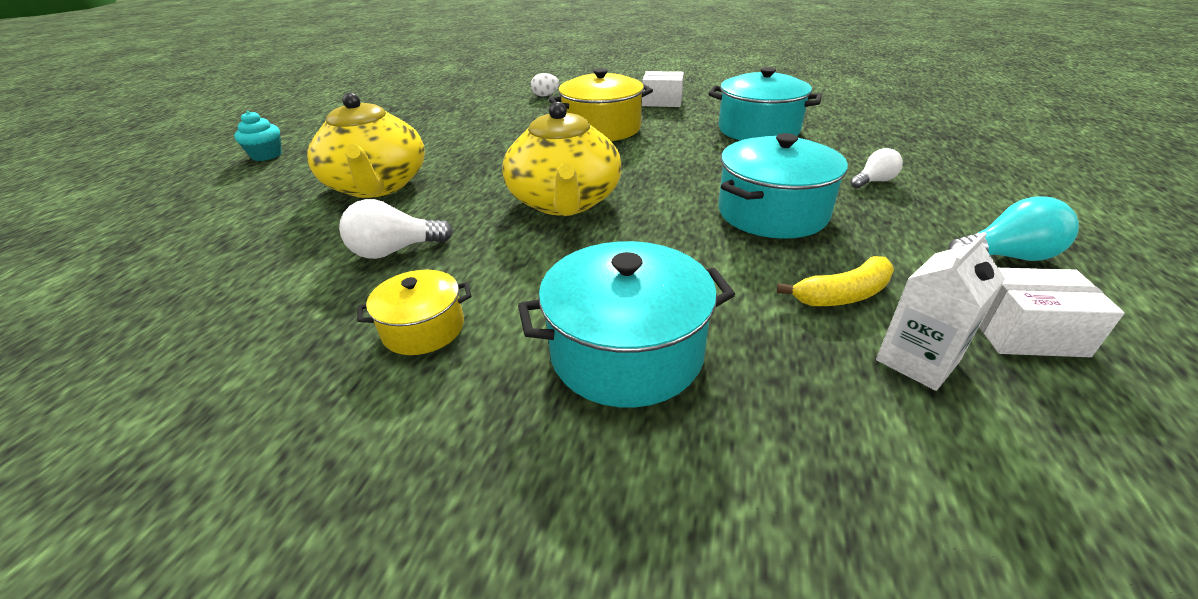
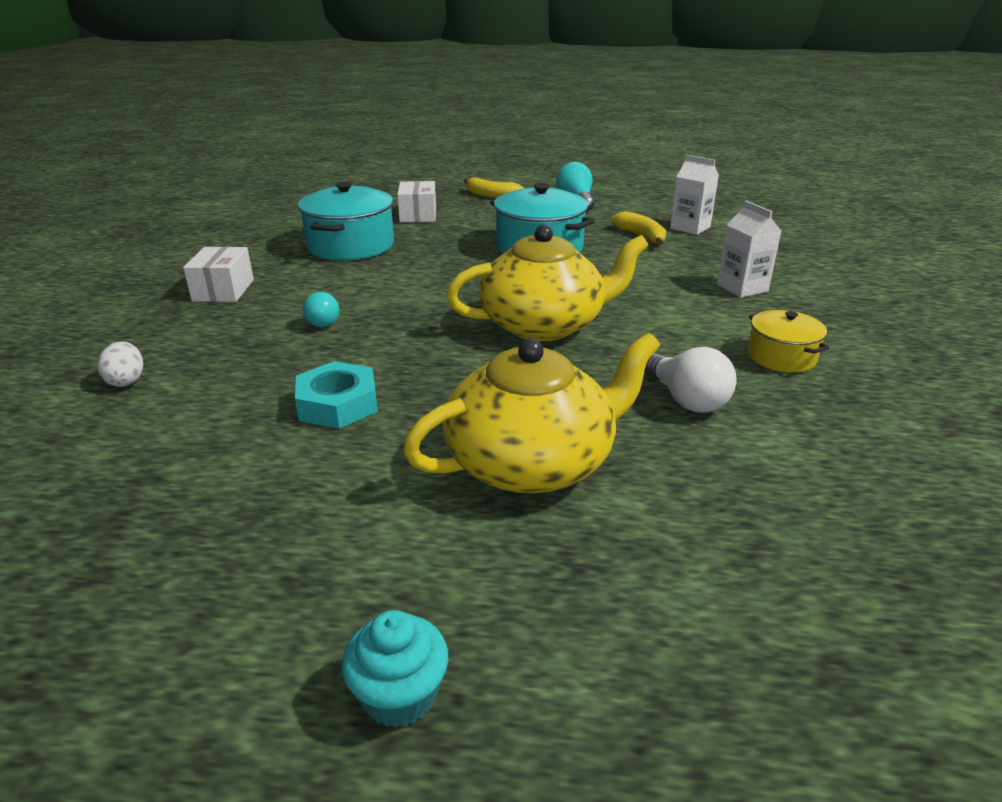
camera: 100 degrees left, 5 degrees down
turquoise pot [518,241,735,408] -> white carton [717,201,781,298]
yellow pot [548,68,653,141] -> turquoise light bulb [303,292,339,328]
white light bulb [850,148,903,189] -> none
white box [979,268,1125,357] -> white box moved to [397,181,436,223]
none -> turquoise nut [295,361,378,429]
none -> yellow banana [464,178,524,198]

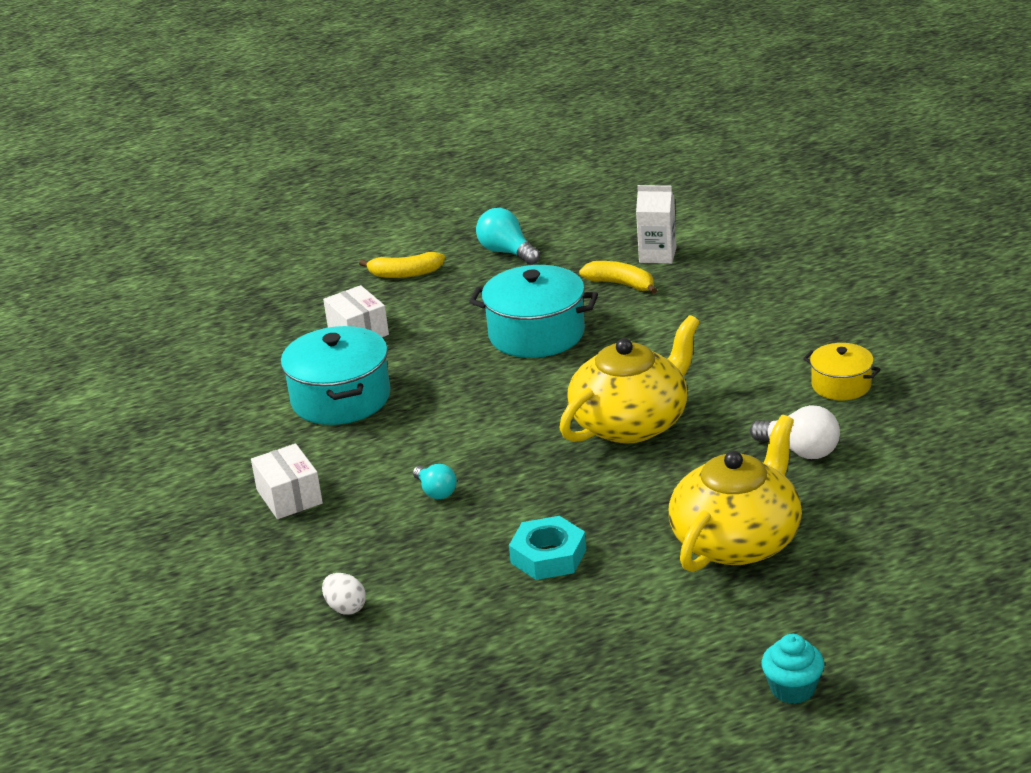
camera: 25 degrees left, 0 degrees up
white carton [717,201,781,298] -> none

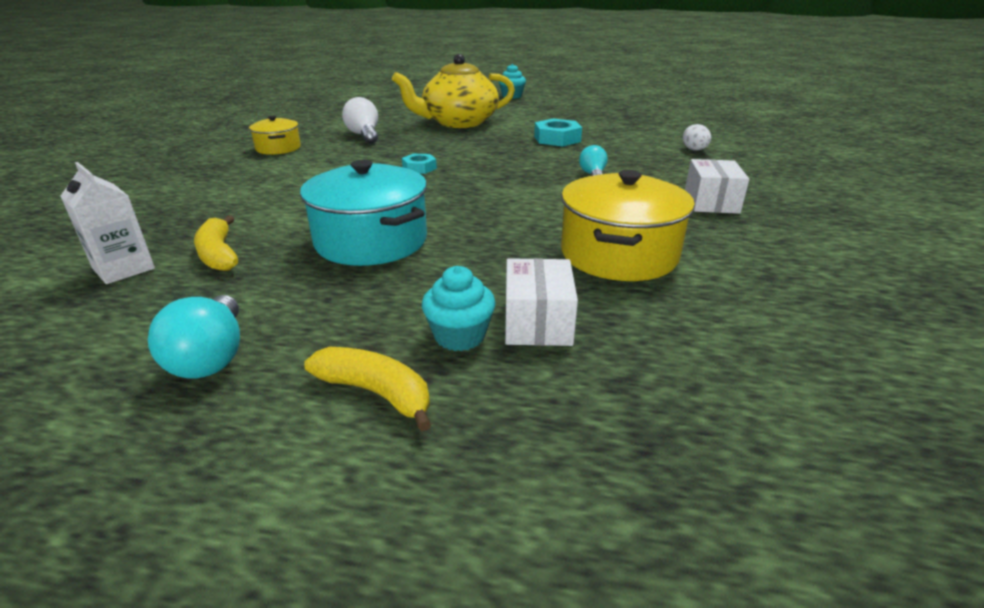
camera: 150 degrees left, 0 degrees up
turquoise pot [281,326,391,425] -> yellow pot [561,170,695,281]
yellow teapot [559,315,700,444] -> turquoise nut [402,154,437,174]
none -> turquoise cupcake [422,266,496,351]

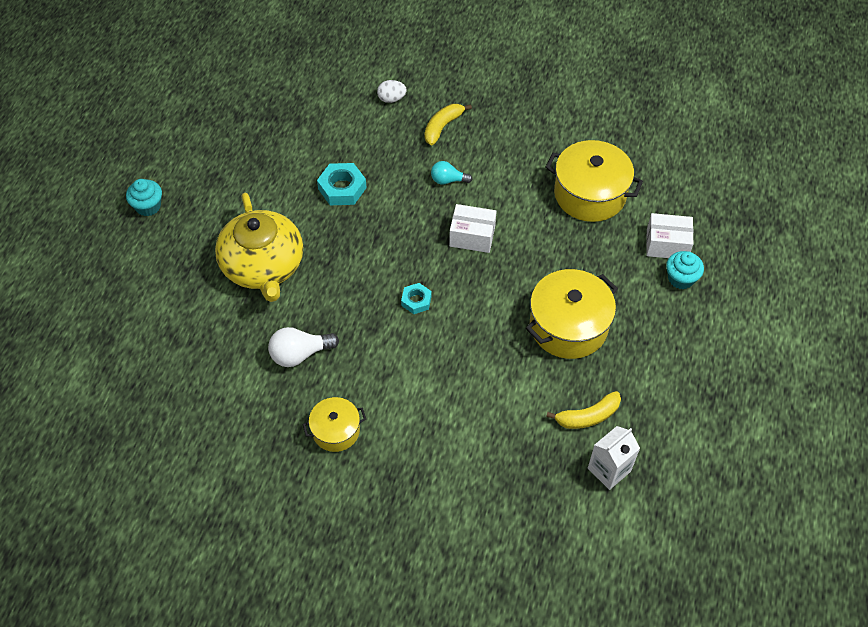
camera: 85 degrees left, 25 degrees up
turquoise light bulb [148,295,240,378] -> none
turquoise pot [300,160,427,266] -> yellow pot [526,269,618,359]
yellow banana [304,347,432,431] -> yellow banana moved to [424,104,472,146]
white box [685,159,749,214] -> white box moved to [449,204,497,253]

